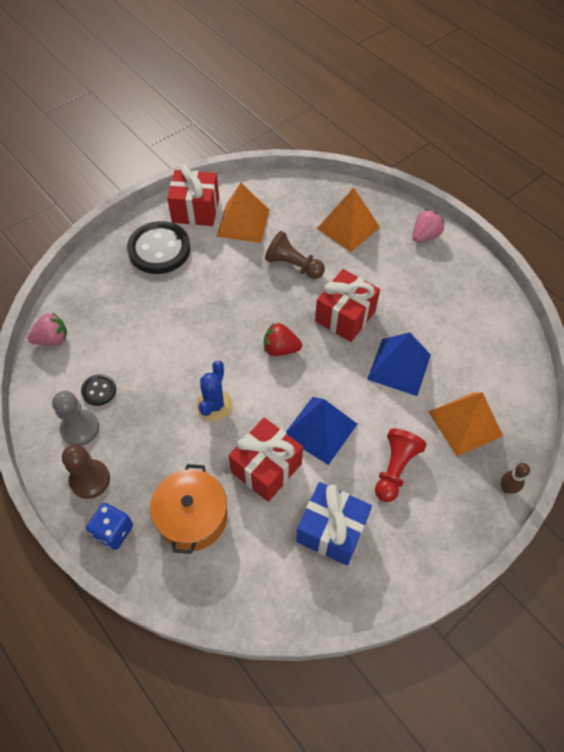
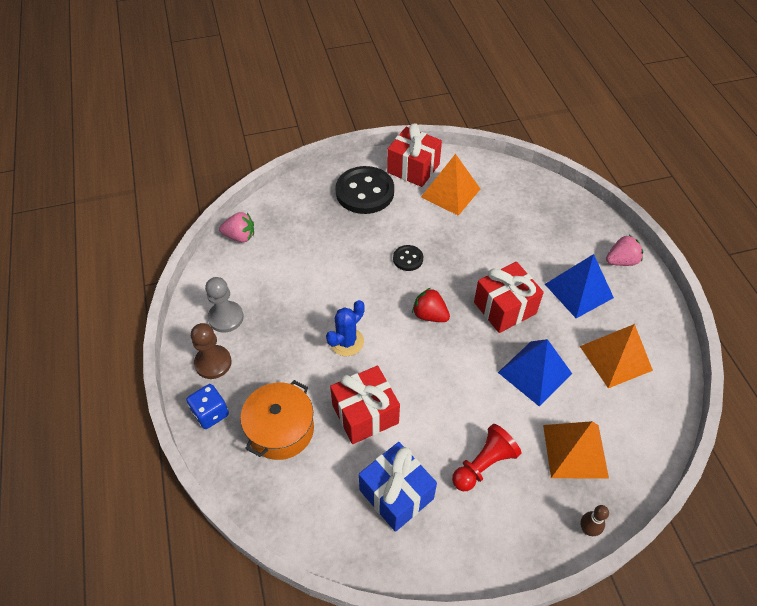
camera: 25 degrees right, 5 degrees down
black button [81,374,116,406] -> black button moved to [393,245,423,271]
brown pawn [265,231,325,279] -> none
blue pyramid [286,397,357,465] -> blue pyramid moved to [545,254,614,318]
orange pyramid [317,188,380,252] -> orange pyramid moved to [580,324,653,388]

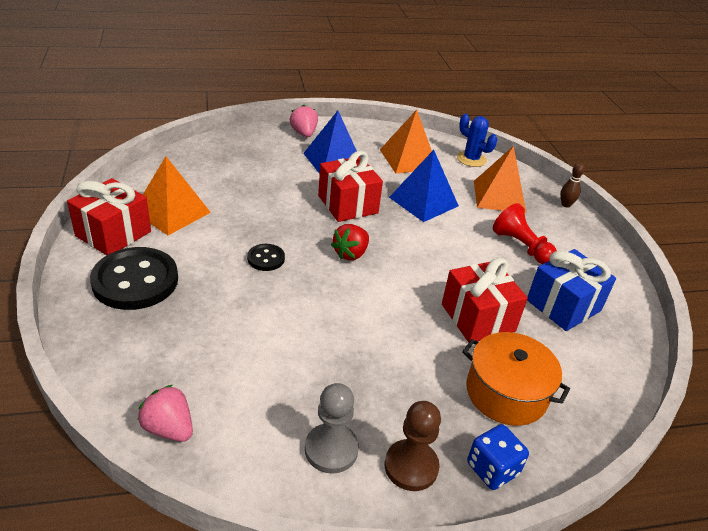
camera: 90 degrees left, 15 degrees down
pink strawberry [219,212,254,242] -> pink strawberry turned 60 degrees counterclockwise [138,384,193,442]
blue cactus [326,300,365,356] -> blue cactus moved to [457,114,497,167]

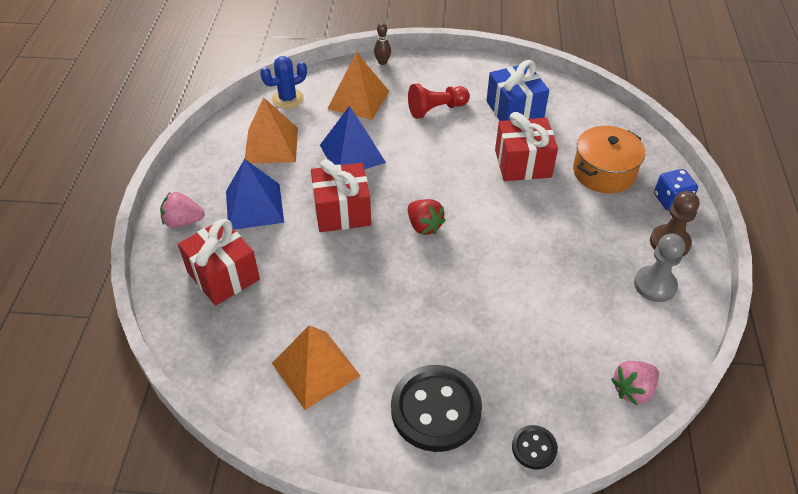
camera: 70 degrees left, 10 degrees up
red gift [67,178,151,255] -> red gift moved to [178,219,260,306]
black button [247,244,285,271] -> black button moved to [512,425,558,469]

